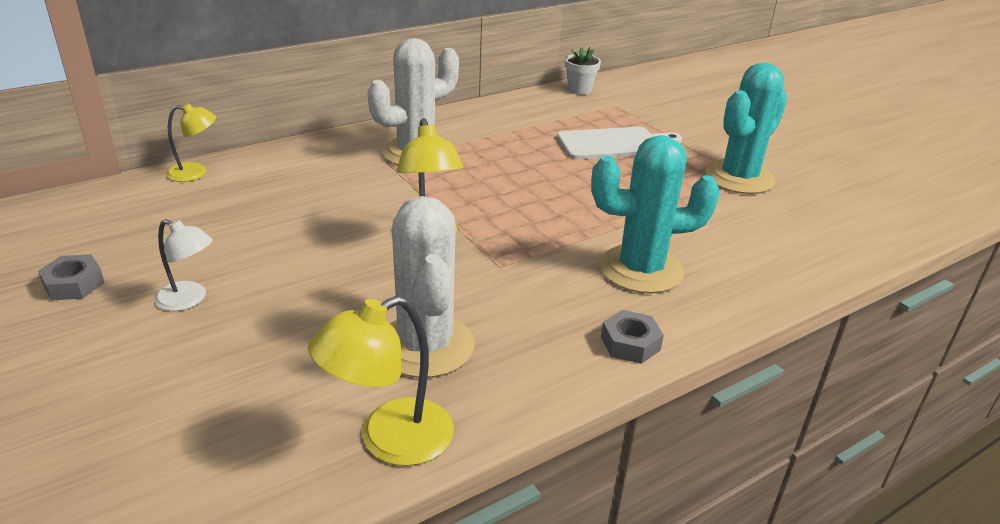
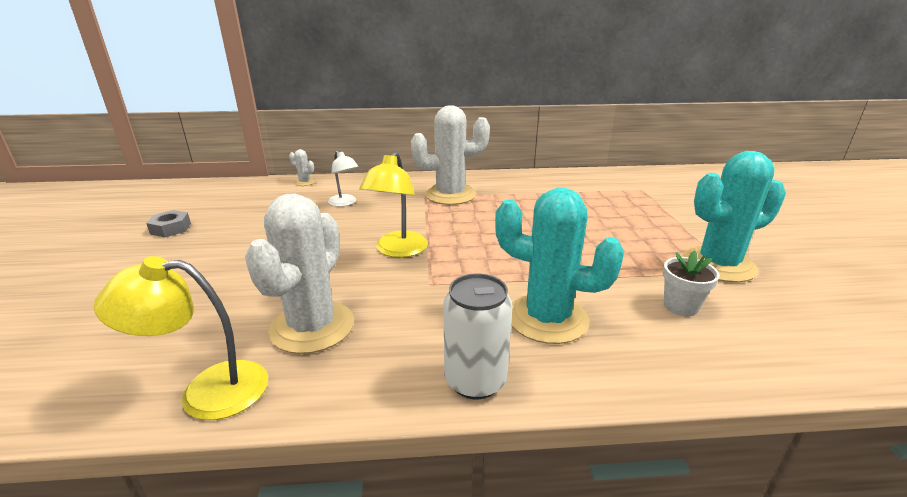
camera: 30 degrees right, 5 degrees down
white lamp [155,219,213,311] -> white lamp moved to [328,151,359,207]
yellow lamp [166,103,216,182] -> white cactus [289,149,315,186]
white cutting board [557,127,682,159] -> none
white flower pot [565,47,601,95] -> white flower pot moved to [663,251,720,316]
grey nut [601,310,664,364] -> white can [443,274,513,399]

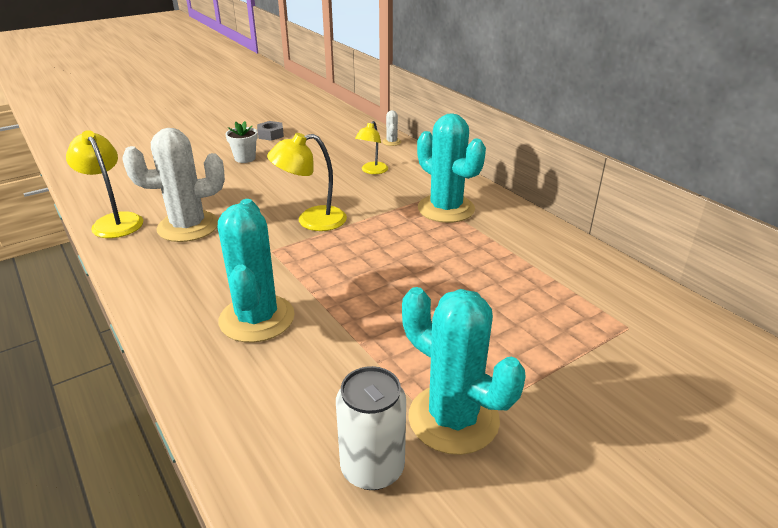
camera: 60 degrees right, 5 degrees up
white lamp [328,151,359,207] -> yellow lamp [355,121,388,174]
white cactus [411,105,490,205] -> turquoise cactus [417,113,486,223]
white can [443,274,513,399] -> white can moved to [336,366,406,490]
white flower pot [663,251,720,316] -> white flower pot moved to [225,121,258,163]

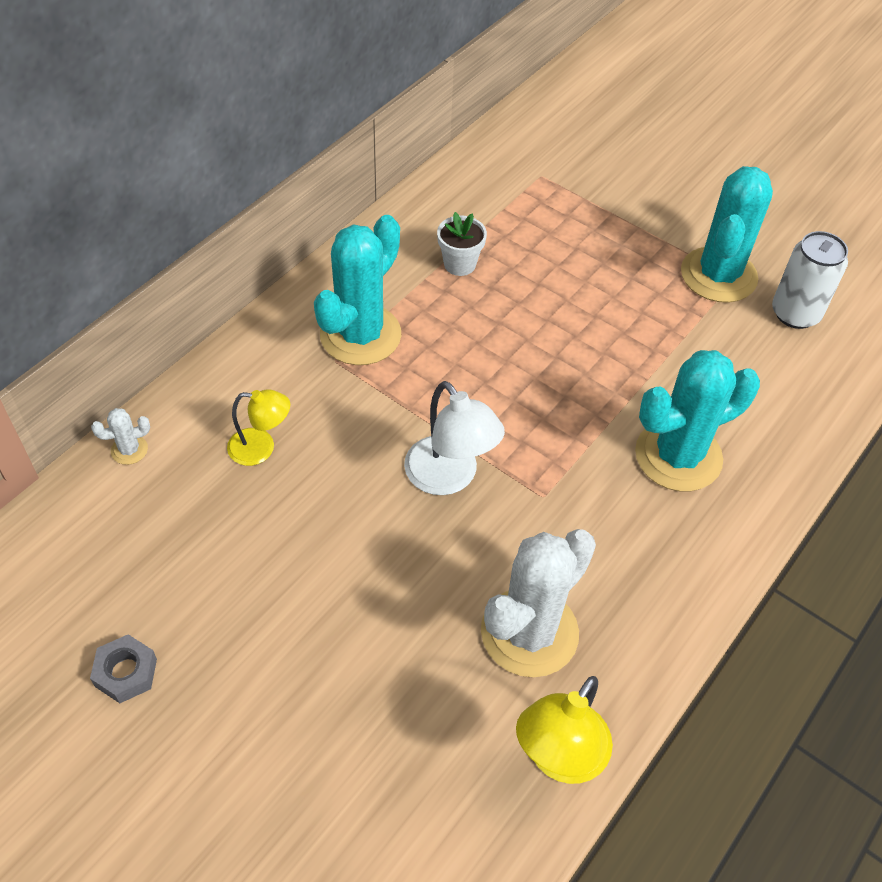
camera: 110 degrees left, 20 degrees up
white cactus [122,128,225,242] -> white cactus turned 75 degrees clockwise [481,529,596,677]
white flower pot [225,121,258,163] -> white flower pot moved to [437,212,487,276]
yellow lamp [267,133,347,231] -> white lamp [404,381,505,495]

